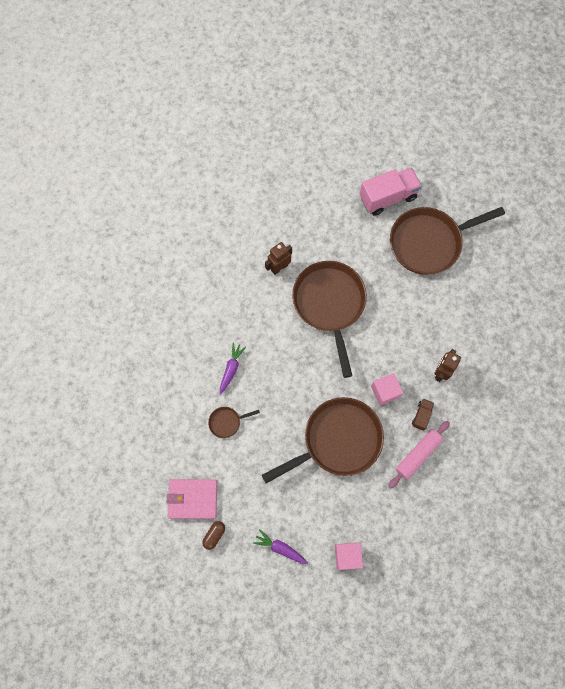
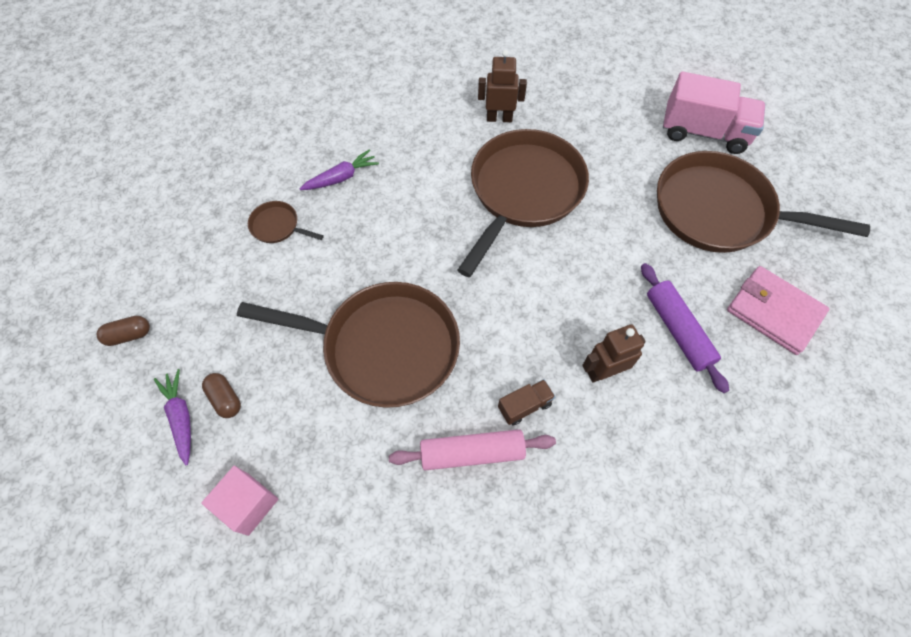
camera: 40 degrees right, 10 degrees down
pink wallet [167,479,217,519] -> pink wallet moved to [727,266,829,355]
pink cube [371,373,403,406] -> none
none -> brown capsule [202,373,241,418]
none -> purple rolling pin [641,263,729,393]

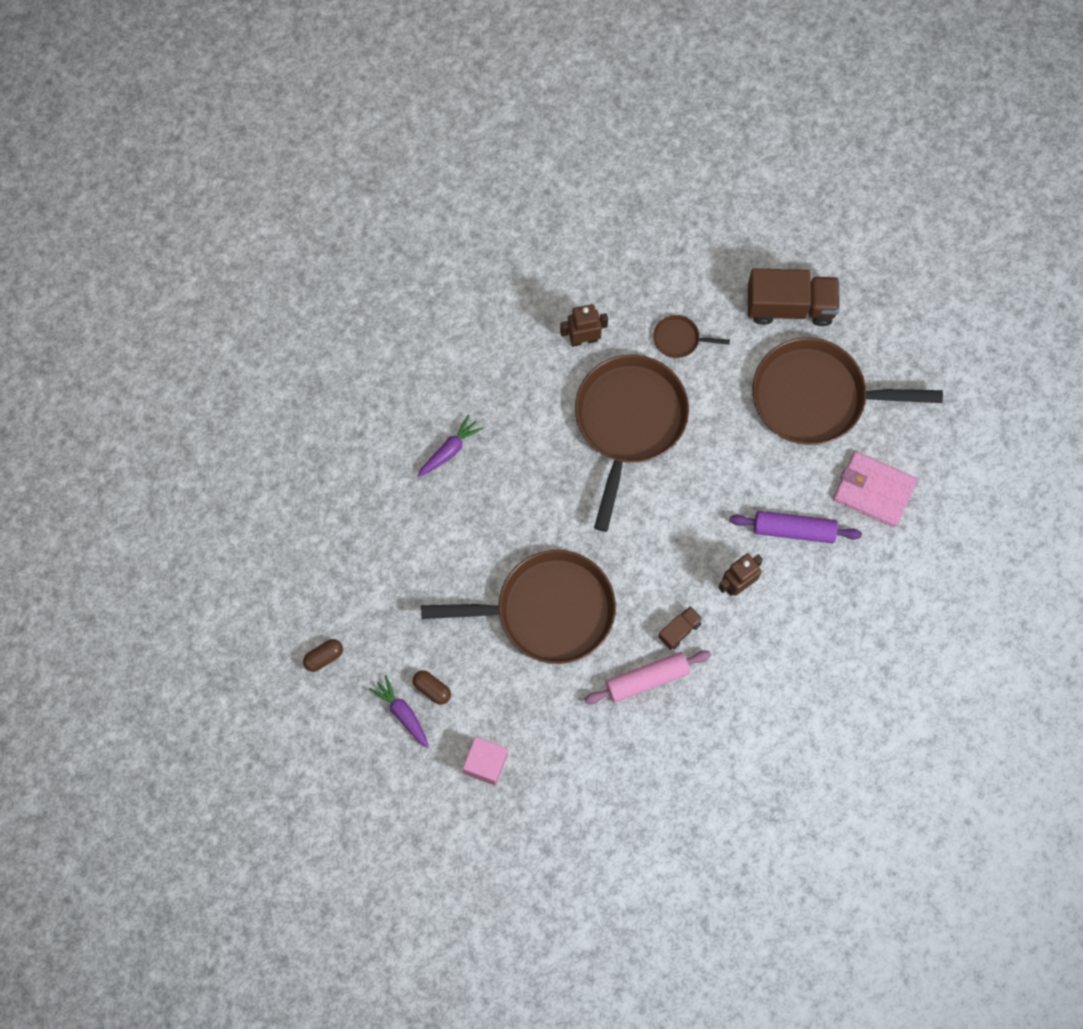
camera: 15 degrees left, 10 degrees up
brown pan [248,201,324,243] -> brown pan moved to [653,315,730,358]
purple rolling pin [641,263,729,393] -> purple rolling pin turned 45 degrees counterclockwise [730,511,862,543]
pink truck [663,71,765,154] -> brown truck [748,268,840,326]

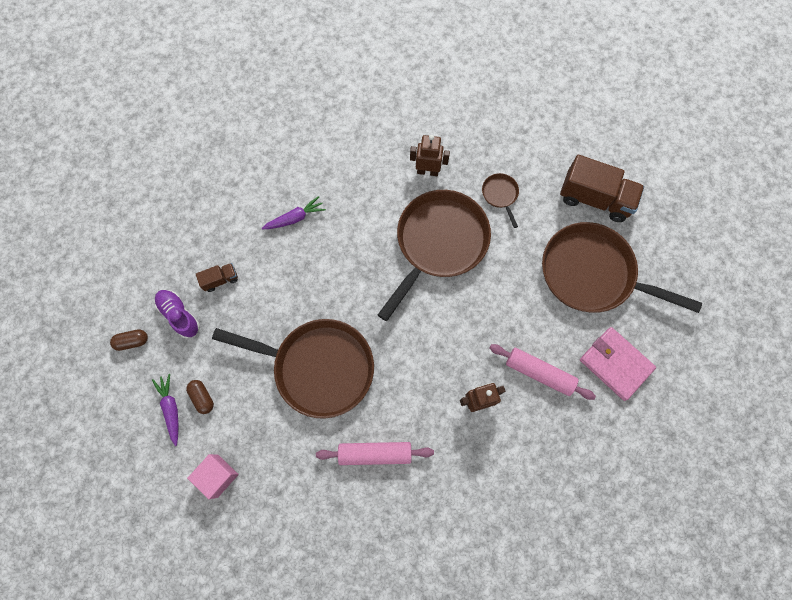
camera: 20 degrees right, 0 degrees up
brown pan [653,315,730,358] -> brown pan turned 45 degrees clockwise [482,173,519,228]
brown truck [658,606,703,650] -> brown truck moved to [196,263,238,292]
purple rolling pin [730,511,862,543] -> pink rolling pin [489,344,596,400]
none -> purple shoe [155,290,200,339]

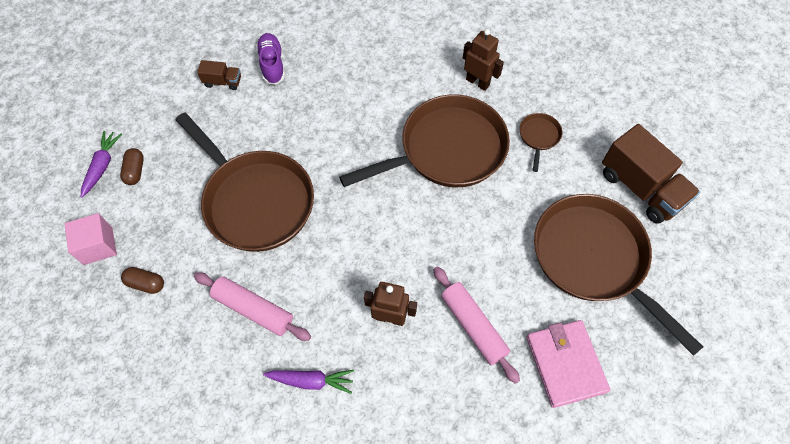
camera: 30 degrees right, 10 degrees down
brown capsule [110,329,148,351] -> brown capsule moved to [121,267,164,294]
purple shoe [155,290,200,339] -> purple shoe moved to [256,33,285,85]
purple carrot [262,196,326,229] -> purple carrot moved to [263,370,354,394]

